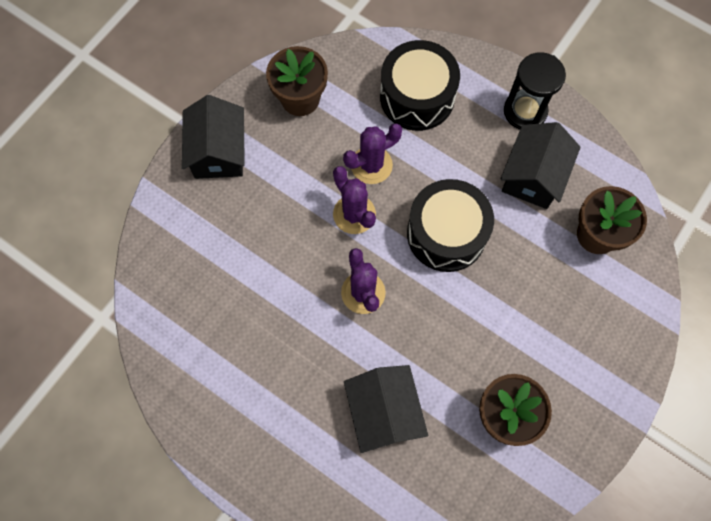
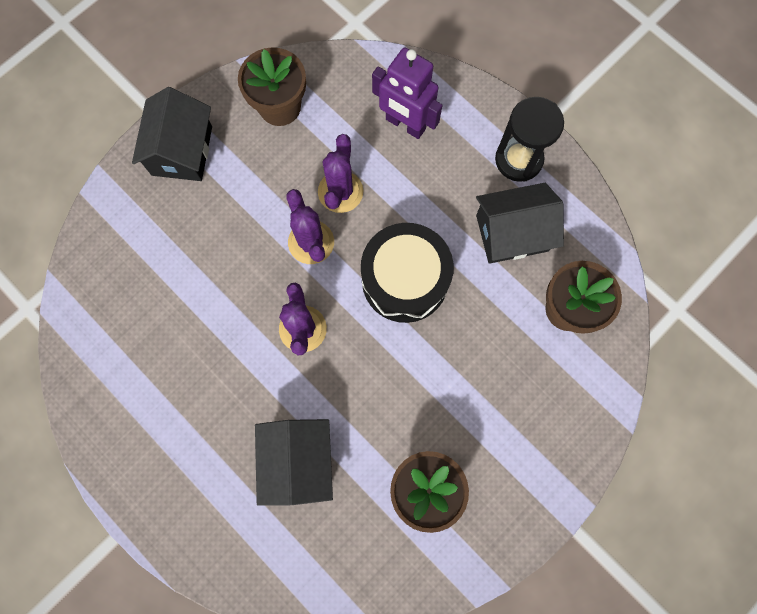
camera: 10 degrees right, 5 degrees up
purple cactus [343,123,402,184] -> purple cactus turned 60 degrees counterclockwise [318,134,363,213]
black drum [380,40,460,131] -> purple robot [372,48,442,139]
black house [500,122,581,209] -> black house turned 45 degrees clockwise [476,183,564,264]

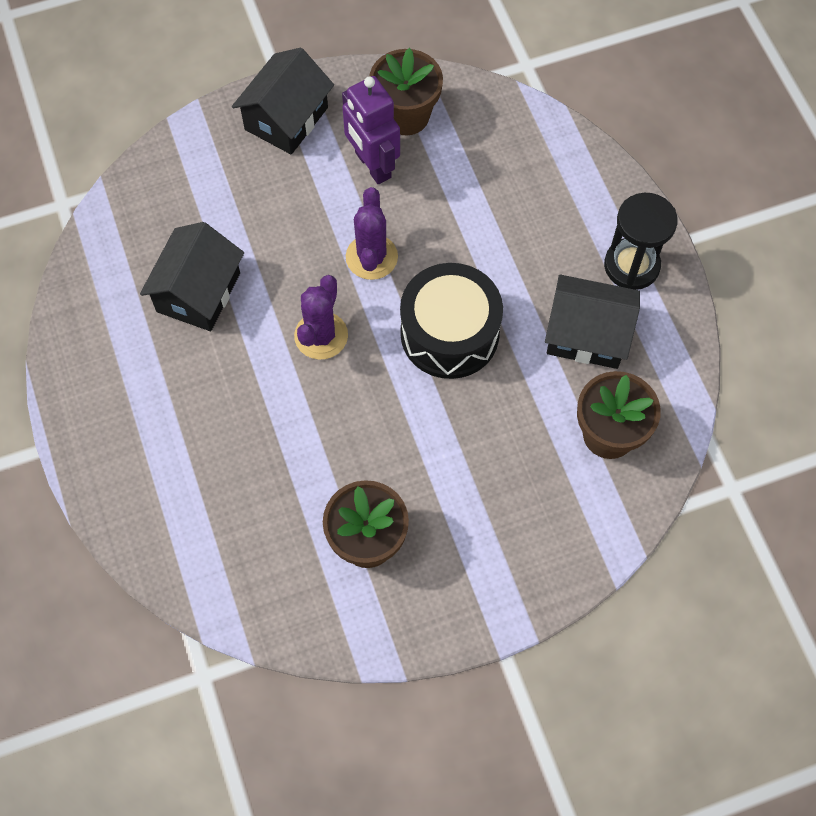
camera: 25 degrees right, 10 degrees down
black house [255,419,333,506] -> black house moved to [140,222,244,331]
purple cactus [318,134,363,213] -> none
purple robot [372,48,442,139] -> purple robot moved to [342,76,400,184]

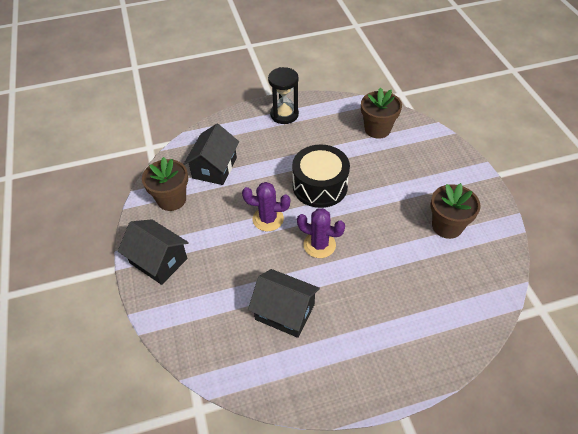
camera: 85 degrees left, 15 degrees down
purple robot [342,76,400,184] -> none
black house [545,274,640,369] -> black house moved to [184,124,239,185]

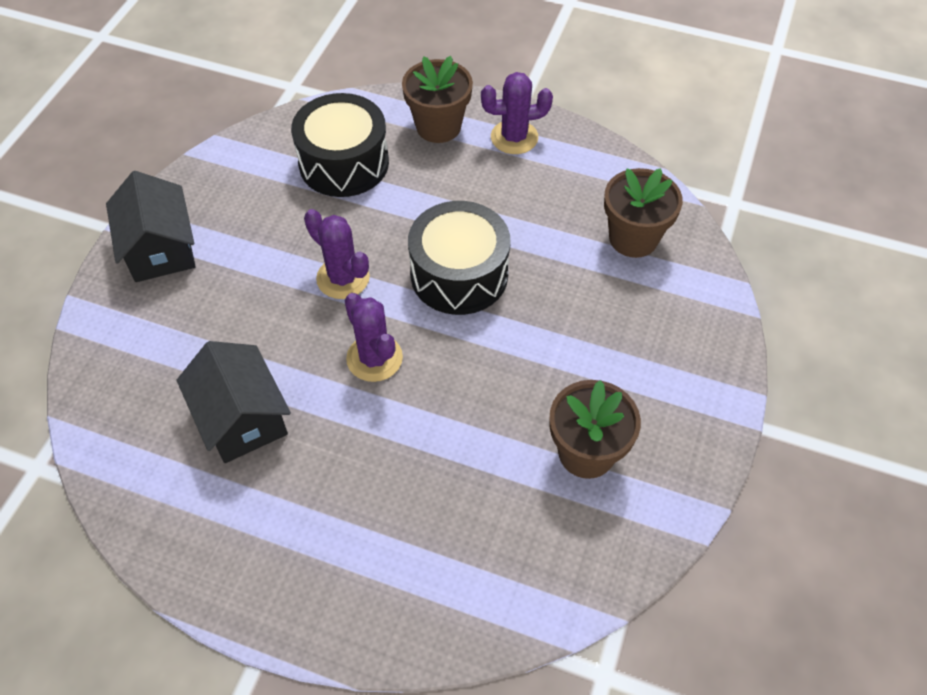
camera: 35 degrees right, 5 degrees up
brown flower pot [142,157,188,211] -> brown flower pot moved to [402,56,473,143]
black house [184,124,239,185] -> black drum [291,93,389,197]
black hourglass [268,67,299,124] -> purple cactus [481,72,553,154]

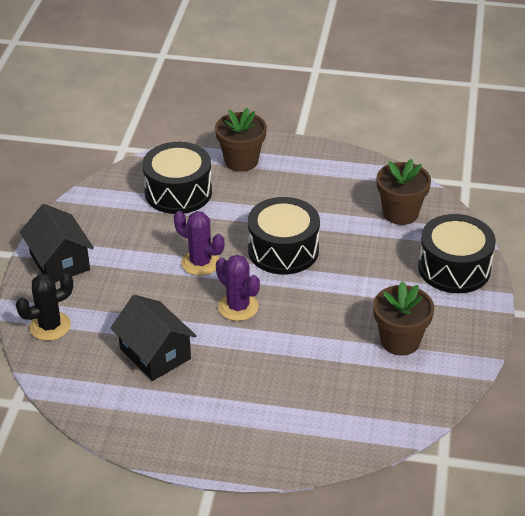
camera: 10 degrees left, 15 degrees down
purple cactus [481,72,553,154] -> none
none -> black cactus [16,273,73,341]
none -> black drum [418,214,496,293]

